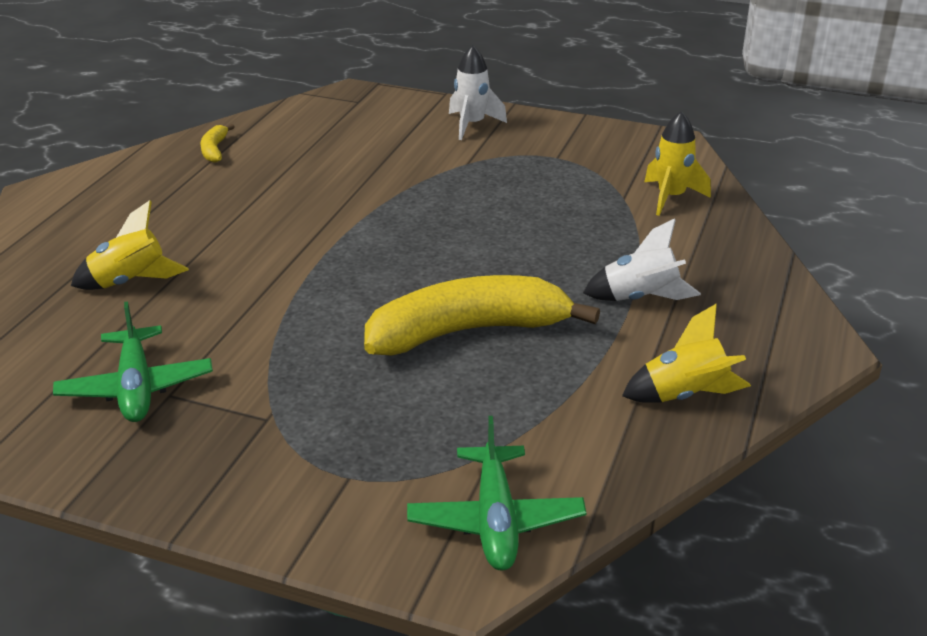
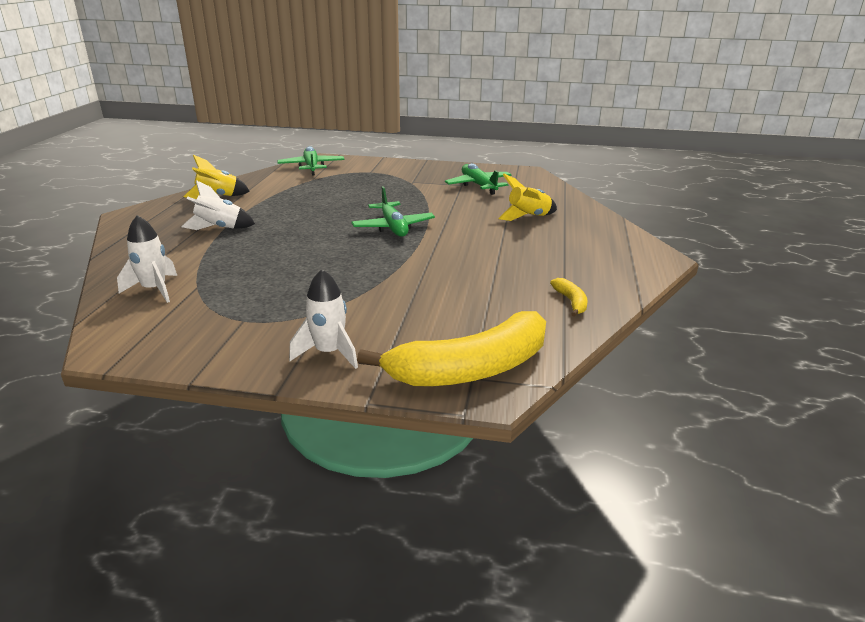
camera: 170 degrees right, 5 degrees down
yellow banana [364,275,600,356] -> yellow banana moved to [357,311,546,386]
yellow rocket [644,111,711,216] -> white rocket [117,215,177,303]
none -> green plane [352,186,435,237]

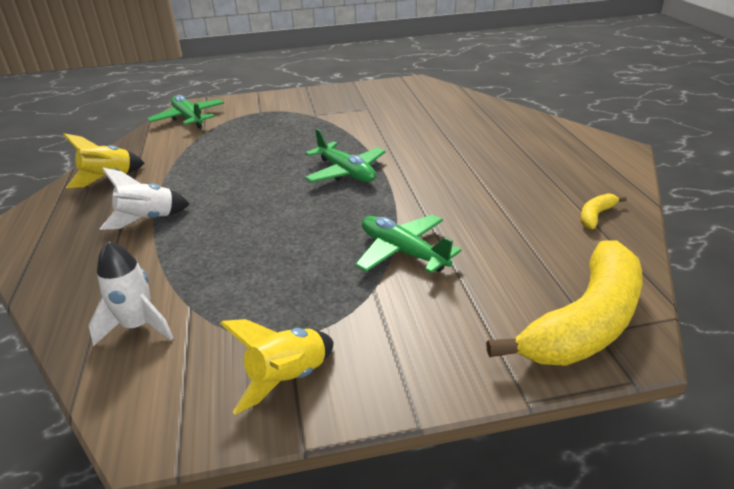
camera: 20 degrees left, 5 degrees up
white rocket [289,269,358,369] -> none
green plane [445,163,512,195] -> green plane moved to [355,214,462,273]
yellow rocket [498,174,557,221] -> yellow rocket moved to [220,319,333,415]
yellow banana [550,278,588,317] -> yellow banana turned 105 degrees counterclockwise [580,193,627,229]

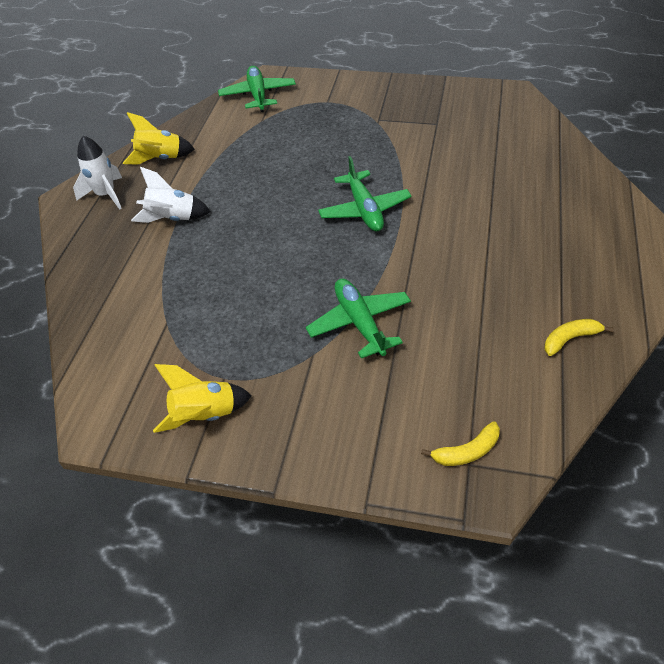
camera: 25 degrees right, 15 degrees up
white rocket [88,241,173,346] -> white rocket moved to [73,136,122,210]
yellow banana [486,240,643,366] -> yellow banana [421,421,500,466], size x0.41

